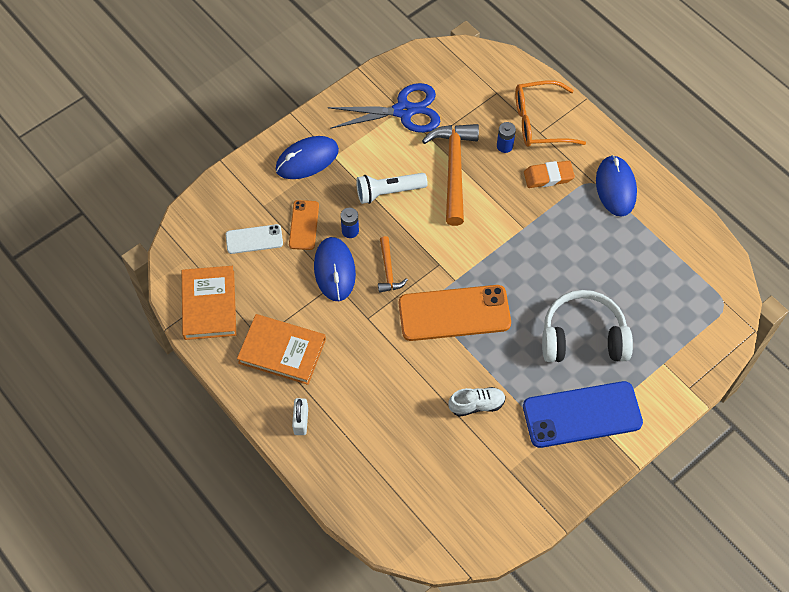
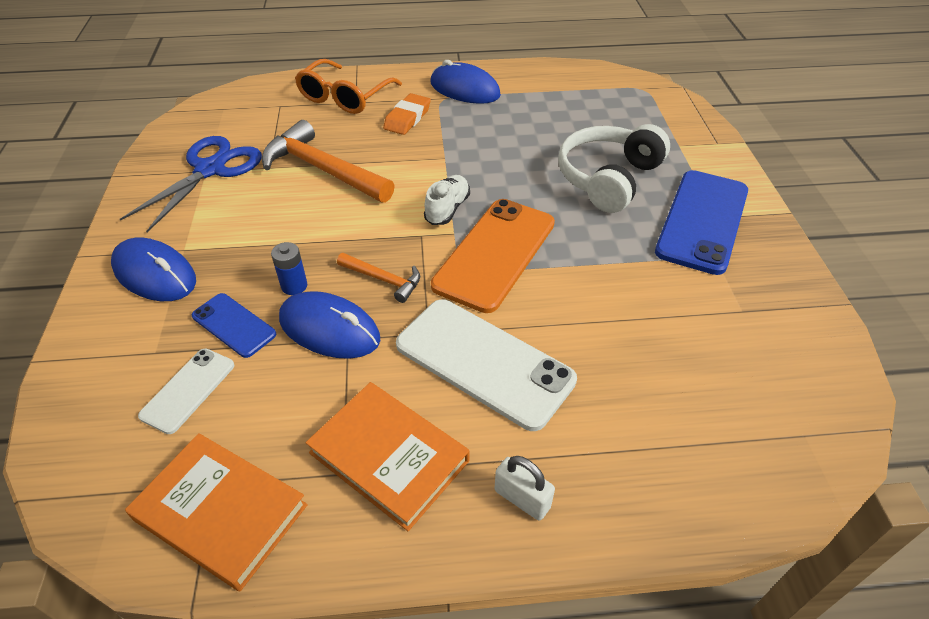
camera: 55 degrees left, 15 degrees down
orange book [237,314,326,385] -> orange book turned 75 degrees clockwise [306,382,470,531]
blue mouse [276,136,339,179] -> blue mouse turned 60 degrees counterclockwise [111,237,196,301]
orange phone [289,200,319,250] -> blue phone [192,293,276,358]
white flashlight [356,173,428,204] -> none
white shoe [449,387,506,417] -> white shoe moved to [424,175,470,225]
blue battery [497,122,516,153] -> none
none -> white phone [396,299,577,431]

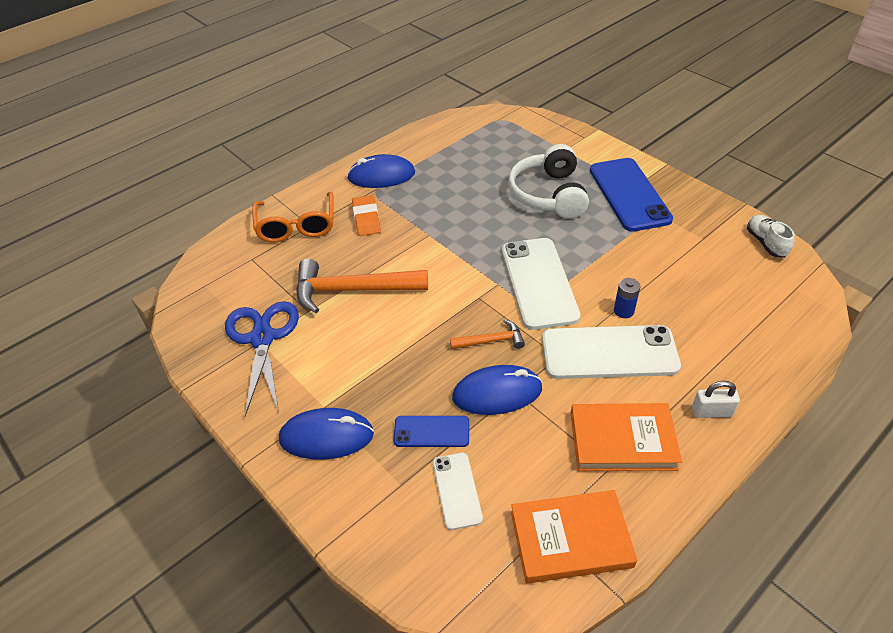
camera: 35 degrees left, 0 degrees up
blue battery [271,242,307,295] -> blue battery moved to [614,278,640,318]
white shoe [424,175,470,225] -> white shoe moved to [747,215,795,258]
orange phone [431,199,555,313] -> white phone [502,238,581,330]

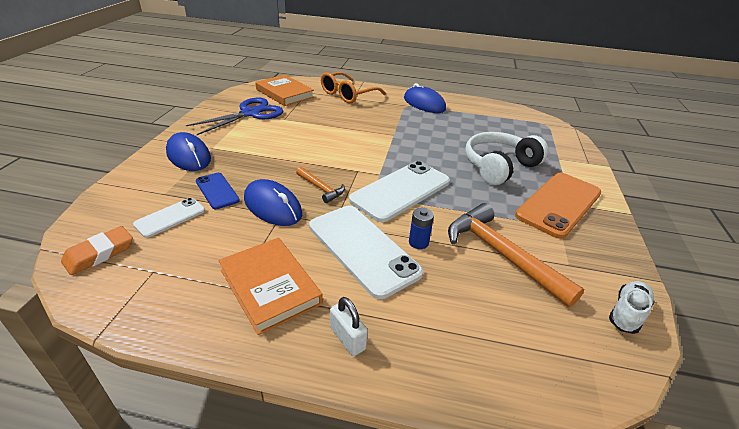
camera: 50 degrees right, 10 degrees down
orange hammer [296,259,428,313] -> orange hammer moved to [448,203,584,307]
orange eraser [352,195,381,236] -> orange eraser moved to [61,226,133,275]
orange book [511,490,637,584] -> orange book moved to [255,75,314,106]
blue phone [590,158,673,232] -> orange phone [515,173,602,239]

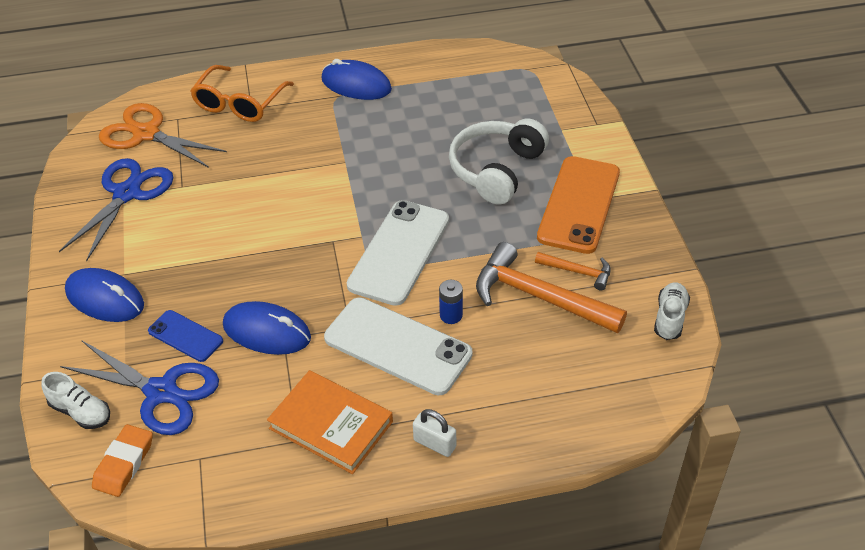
camera: 20 degrees left, 10 degrees up
white phone [133,198,205,238] -> blue scissors [60,340,219,435]
orange book [255,75,314,106] -> orange scissors [99,103,227,168]
orange hammer [296,167,345,203] -> orange hammer moved to [535,252,611,290]
none -> white shoe [42,372,110,429]

